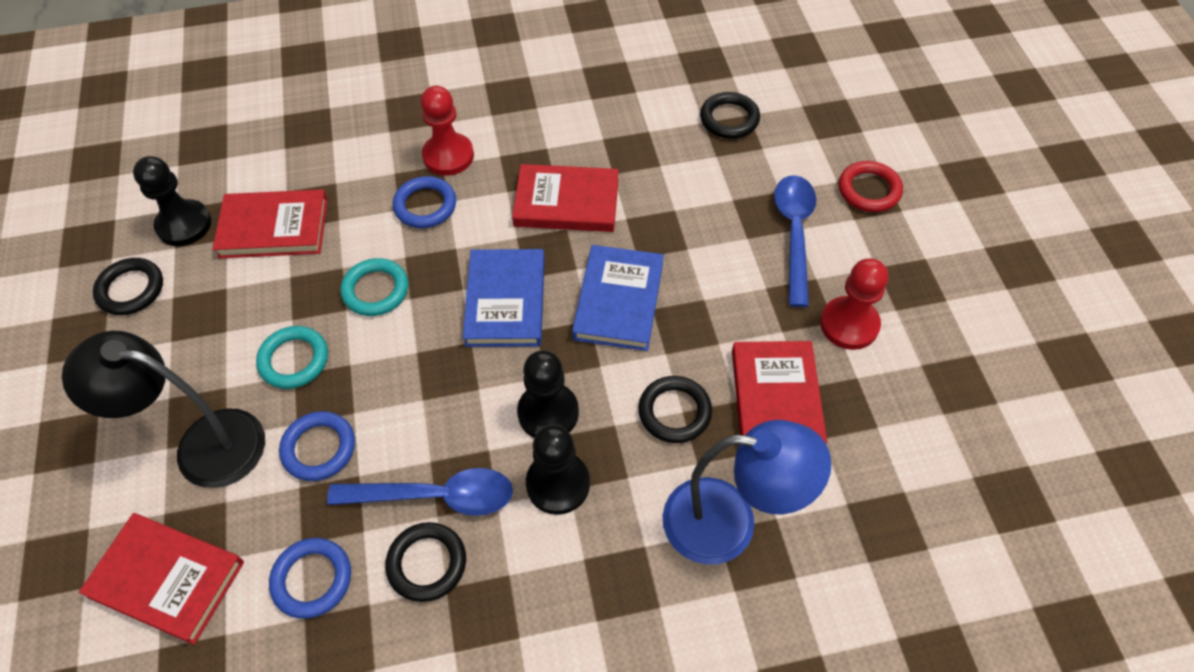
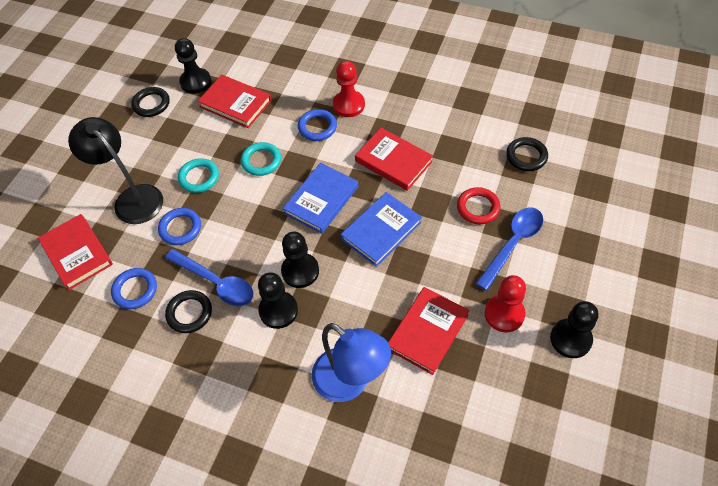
camera: 35 degrees right, 0 degrees up
black ring [638,376,712,443] -> none
red ring [839,161,903,212] -> red ring moved to [457,187,501,224]
none -> black pawn [550,301,599,358]

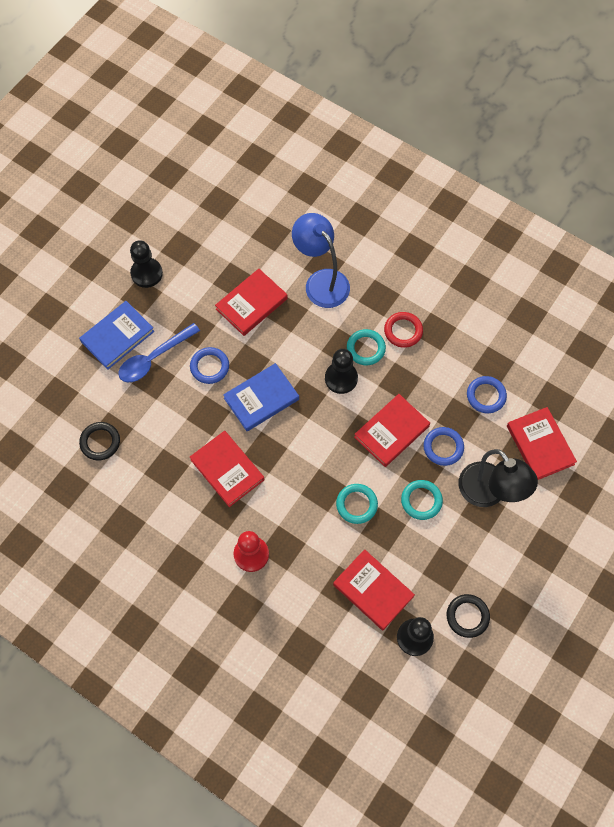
camera: 170 degrees left, 10 degrees up
blue spoon [165,249,254,306] -> none
black ring [165,290,212,333] -> none
black pawn [258,272,298,329] -> turquoise ring [347,329,386,365]
blue book [283,163,358,234] -> blue book moved to [79,301,154,370]
blue ring [298,109,337,141] -> blue ring moved to [190,347,229,384]
red ring [457,187,501,224] -> red ring moved to [384,312,423,348]
red pawn [485,275,526,332] -> none
none -> red book [354,394,430,467]

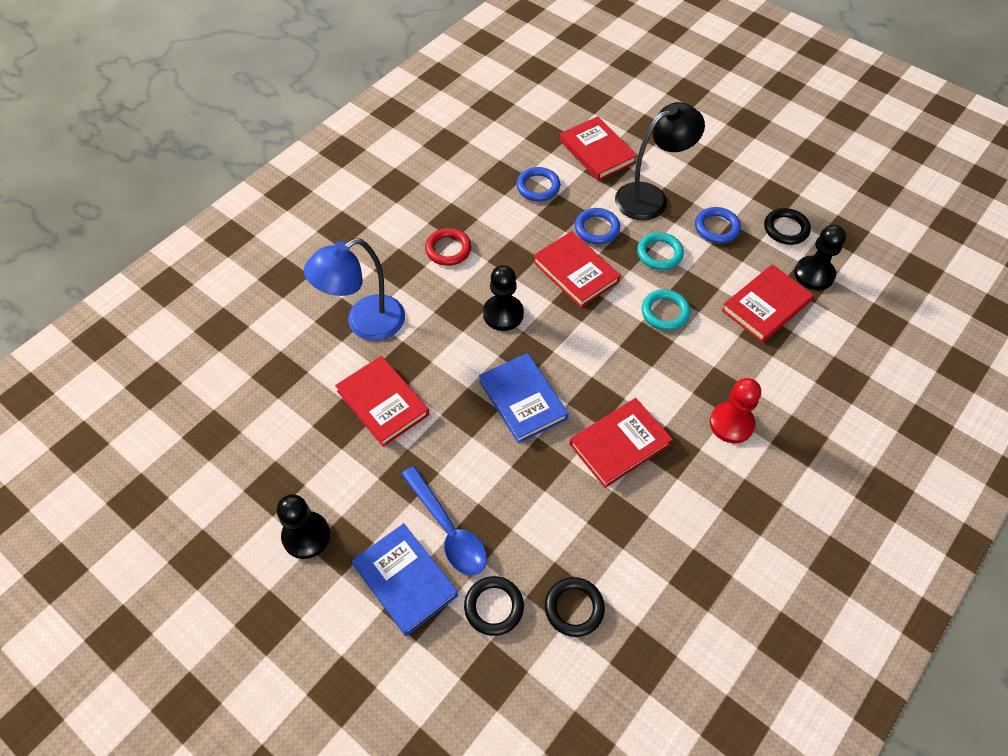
camera: 85 degrees left, 10 degrees down
blue ring [190,347,229,384] -> blue ring moved to [695,207,741,244]
turquoise ring [347,329,386,365] -> none
red book [507,407,577,480] -> red book turned 75 degrees clockwise [560,116,637,181]
none -> black ring [464,576,524,636]

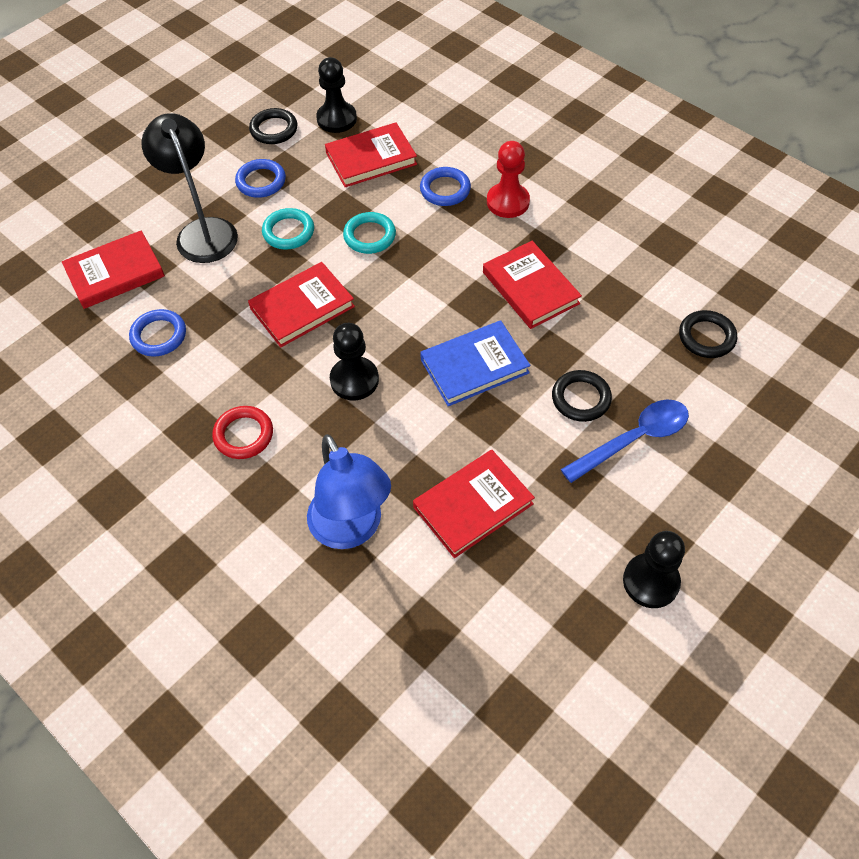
camera: 85 degrees left, 0 degrees up
blue book [352,523,458,636] -> none
black ring [464,576,524,636] -> black ring moved to [552,370,612,422]
blue ring [575,208,620,244] -> blue ring moved to [420,167,471,206]
red book [721,264,814,343] -> red book turned 75 degrees counterclockwise [325,122,417,187]

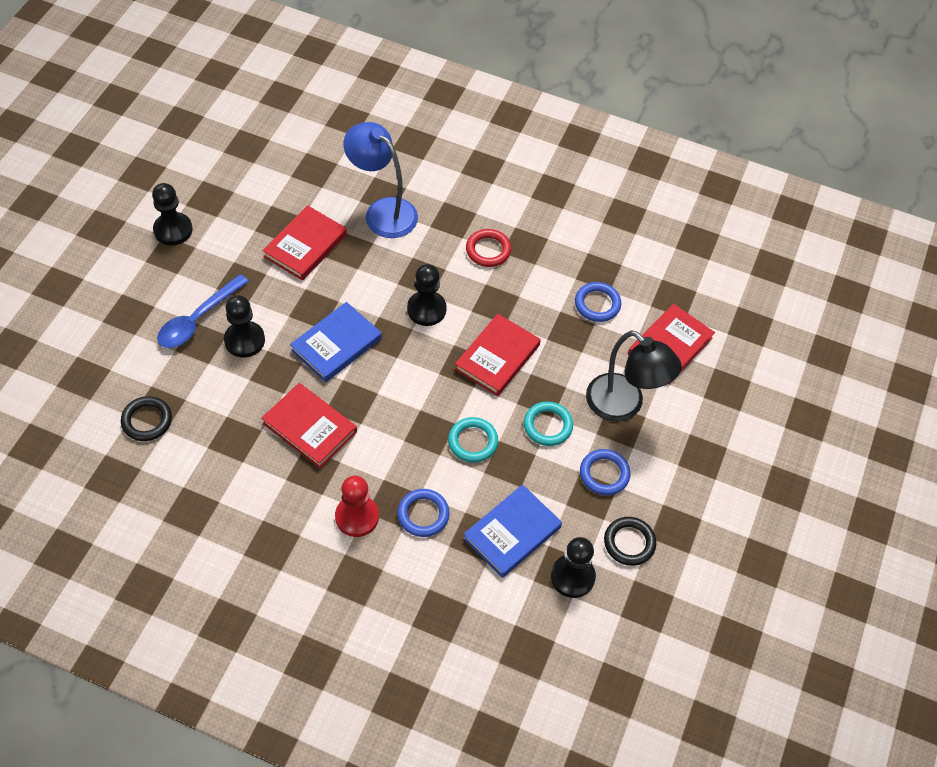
camera: 155 degrees right, 0 degrees up
red book [325,122,417,187] -> blue book [463,484,562,578]
black ring [552,370,612,422] -> black pawn [224,295,265,357]

